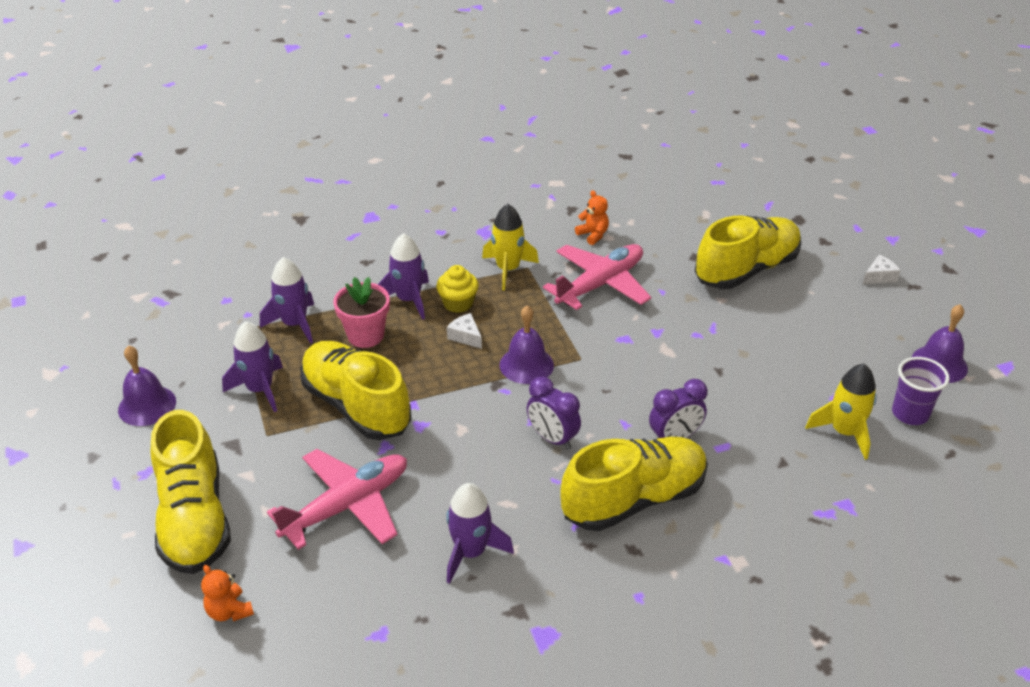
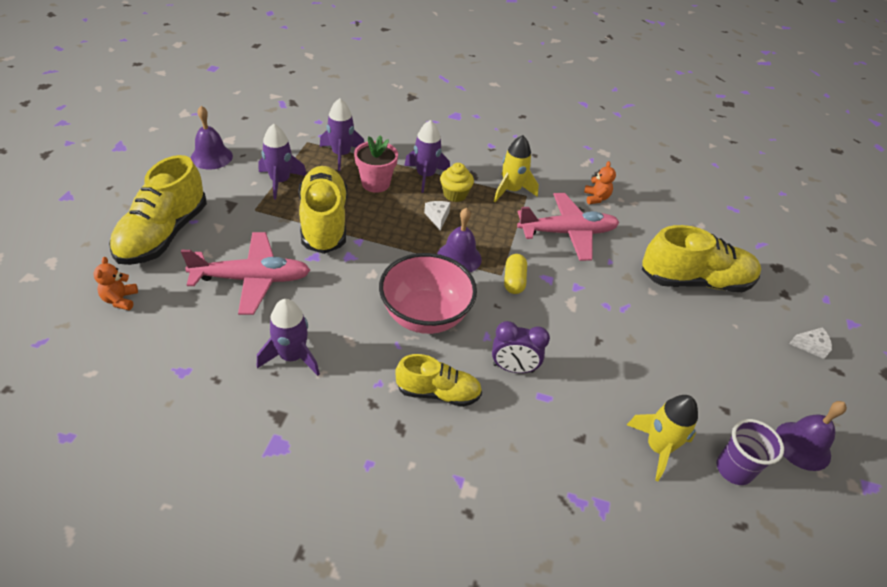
camera: 30 degrees right, 5 degrees up
purple clock [527,376,581,450] -> pink bowl [379,253,477,334]
yellow shoe [560,437,708,531] -> yellow shoe [395,354,482,407], size x0.60
none -> yellow capsule [504,254,527,294]

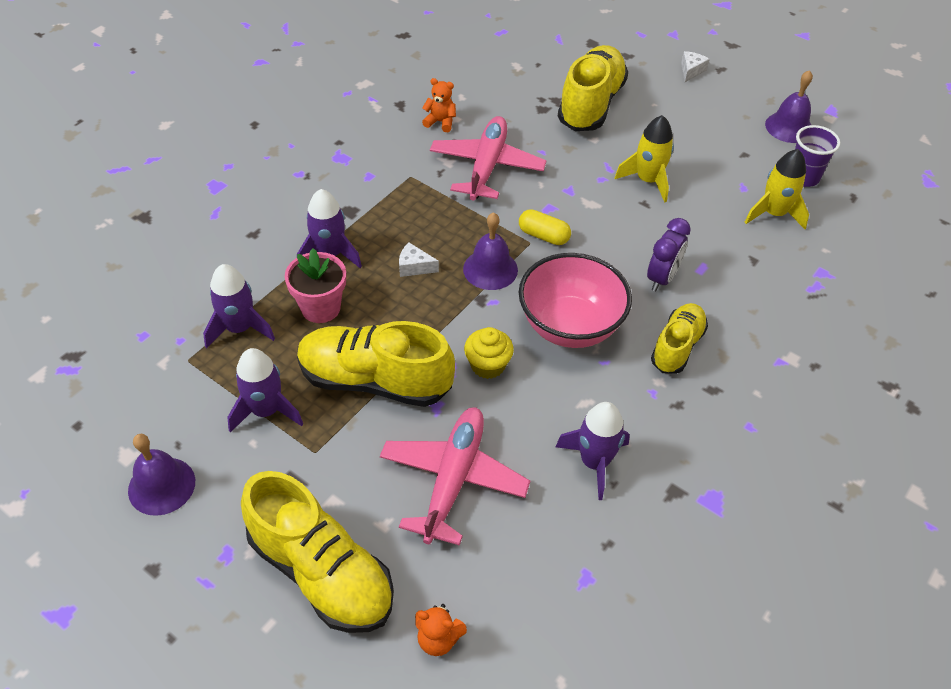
camera: 65 degrees left, 5 degrees up
yellow cupcake [440,163,474,202] -> yellow cupcake moved to [464,327,514,379]
yellow rocket [494,135,539,202] -> yellow rocket moved to [615,115,674,202]

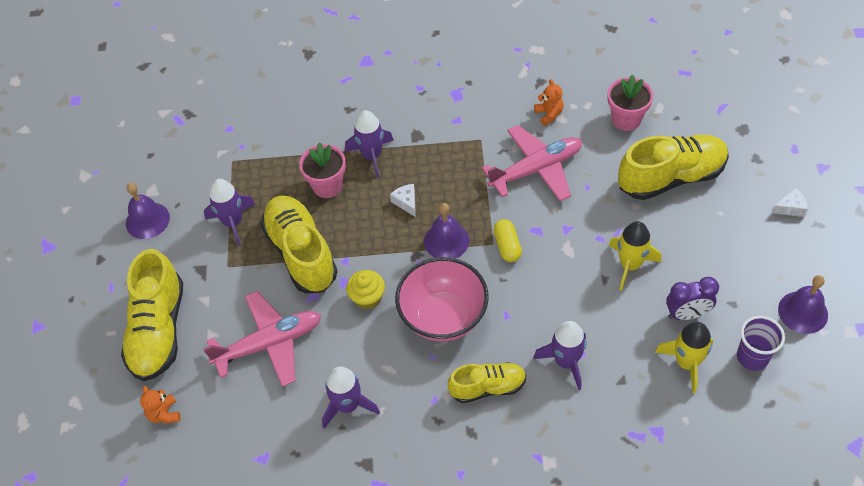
camera: 55 degrees right, 5 degrees up
purple rocket [203,264,275,348] -> purple rocket moved to [533,321,586,390]
purple clock [647,218,691,291] -> purple clock moved to [666,277,719,320]
none -> pink flower pot [607,75,653,131]

